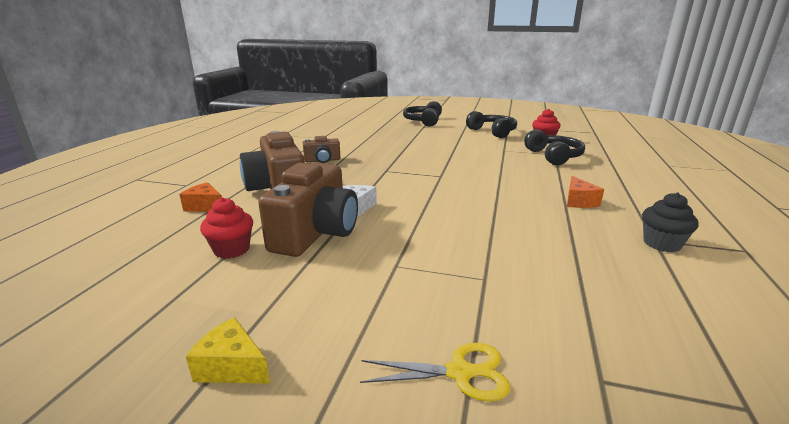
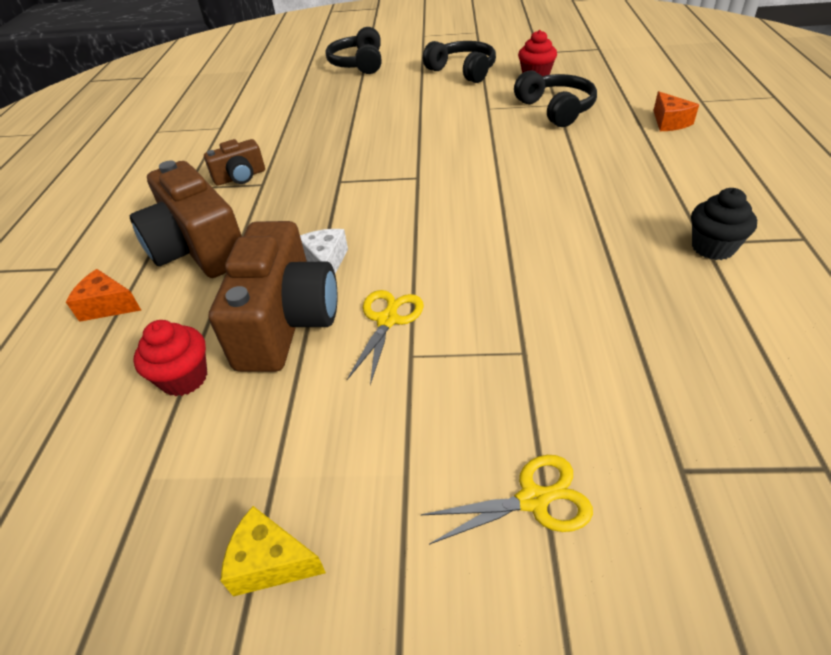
camera: 10 degrees left, 20 degrees up
orange cheese [567,176,604,208] -> orange cheese moved to [653,91,699,131]
none -> yellow scissors [347,290,424,385]

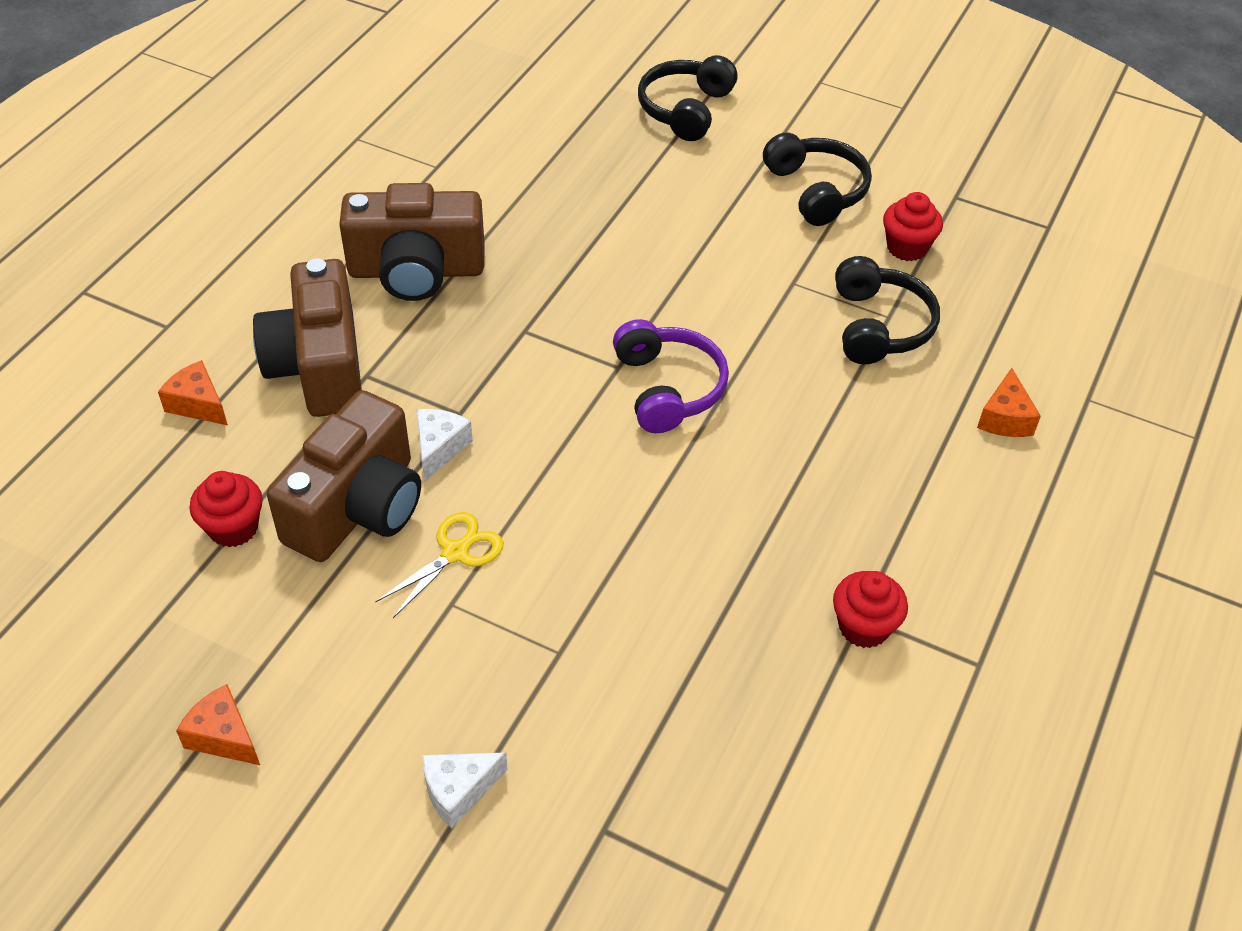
camera: 20 degrees right, 5 degrees up
brown camera [204,139,265,186] -> brown camera [339,183,485,301], size x1.95
yellow cheese [220,506,326,597] -> orange cheese [176,684,260,765]
yellow scissors [421,455,593,545] -> white cheese [423,752,508,828]
black cupcake [691,188,757,260] -> red cupcake [833,571,908,648]
none -> purple headphones [613,319,729,433]

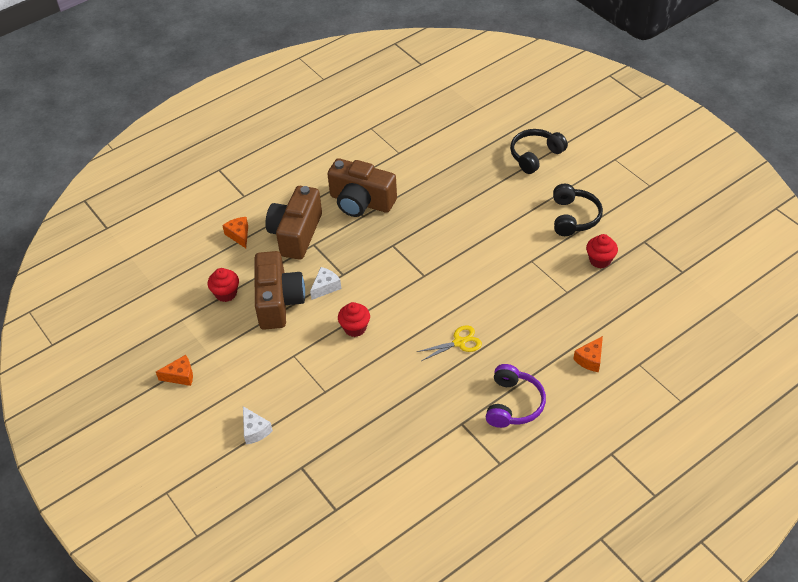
camera: 30 degrees right, 0 degrees up
orange cheese [176,684,260,765] -> orange cheese turned 105 degrees clockwise [156,355,193,386]
brown camera [267,390,421,562] -> brown camera turned 60 degrees counterclockwise [255,251,305,330]
yellow scissors [375,512,503,618] -> yellow scissors moved to [417,325,482,361]
white cheese [423,752,508,828] -> white cheese turned 120 degrees counterclockwise [243,406,273,445]
purple headphones [613,319,729,433] -> purple headphones moved to [486,364,546,428]
red cupcake [833,571,908,648] -> red cupcake moved to [338,302,370,337]
black headphones [835,256,940,364] -> none

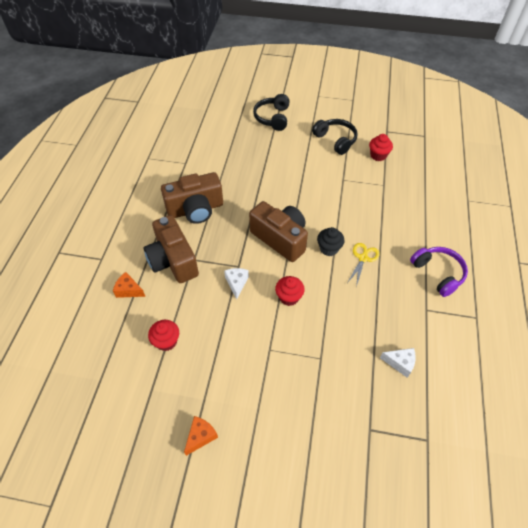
camera: 45 degrees left, 5 degrees up
white cheese [243,406,273,445] -> white cheese moved to [380,348,416,378]
brown camera [255,251,305,330] -> brown camera moved to [249,201,308,262]
orange cheese [573,336,603,372] -> none
none -> black cupcake [317,227,345,256]

